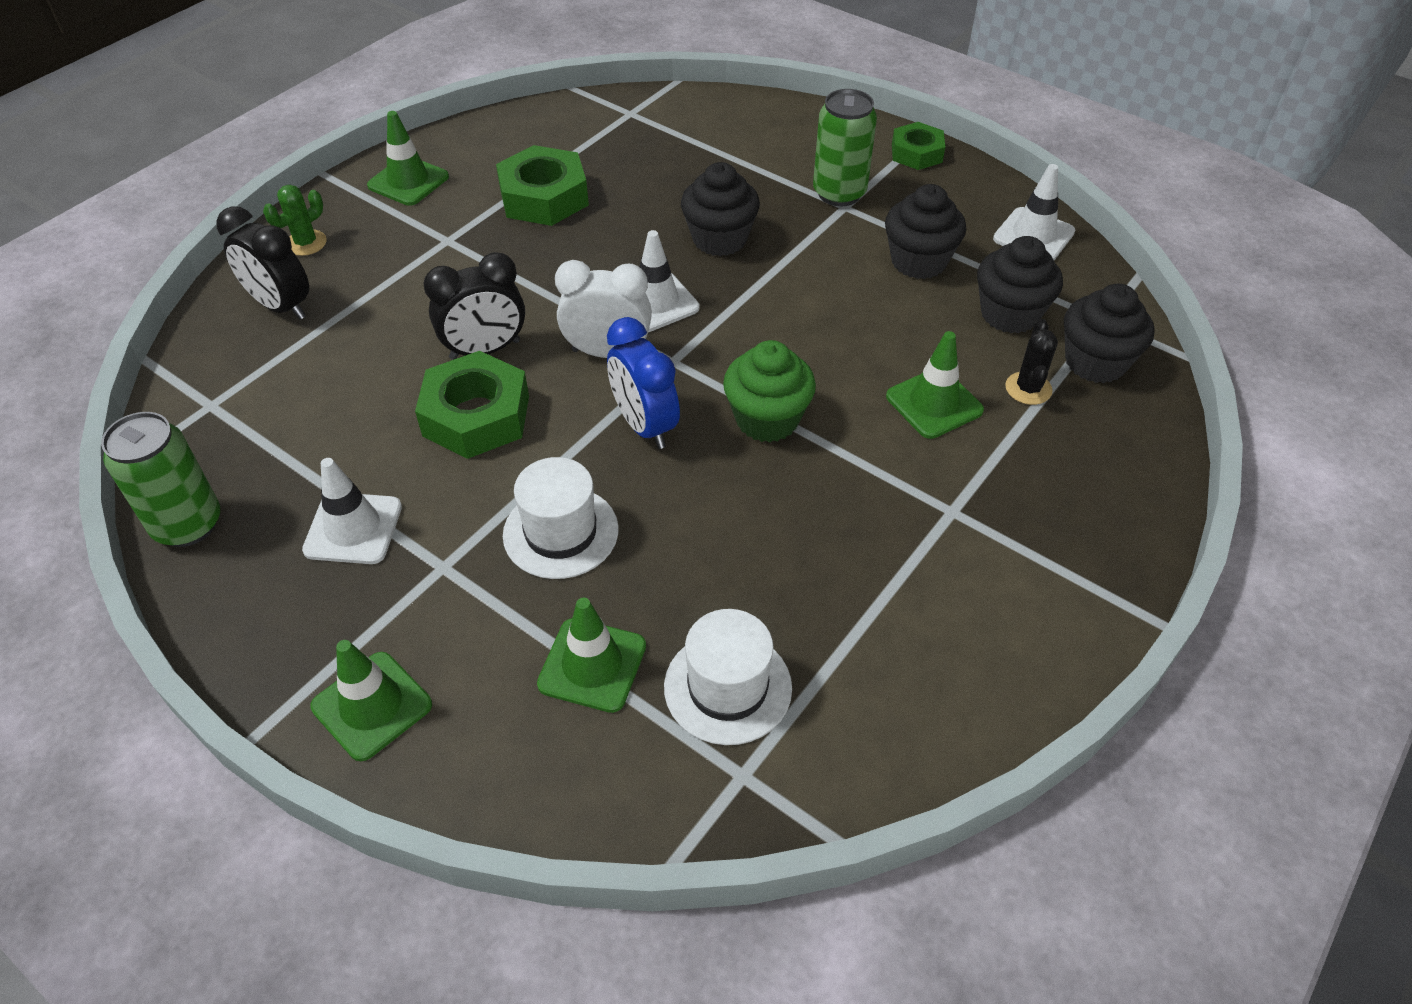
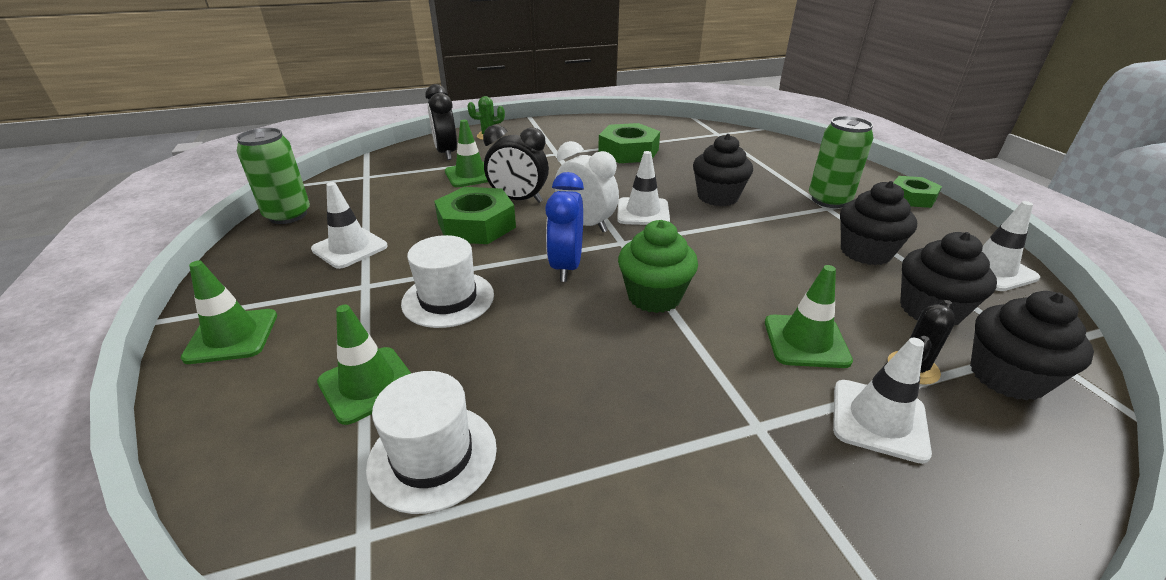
camera: 35 degrees right, 15 degrees down
green traffic cone [367,111,449,206] -> green traffic cone moved to [445,120,488,187]
none -> white traffic cone [833,338,932,464]

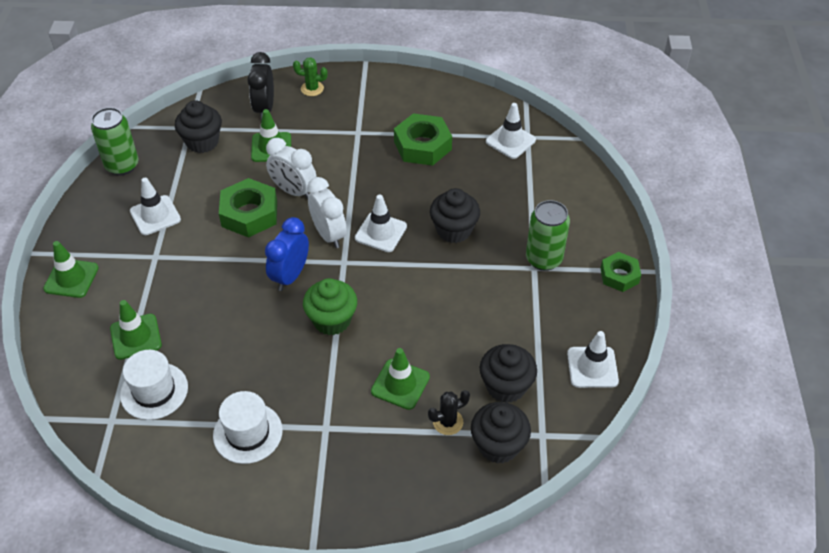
camera: 20 degrees right, 15 degrees up
white hat [401,235,494,328] -> white hat moved to [213,391,283,464]
black clock [483,125,549,203] -> white clock [266,138,316,199]
white traffic cone [833,338,932,464] -> white traffic cone moved to [486,103,536,159]
black cupcake [840,181,917,265] -> black cupcake moved to [175,100,222,153]

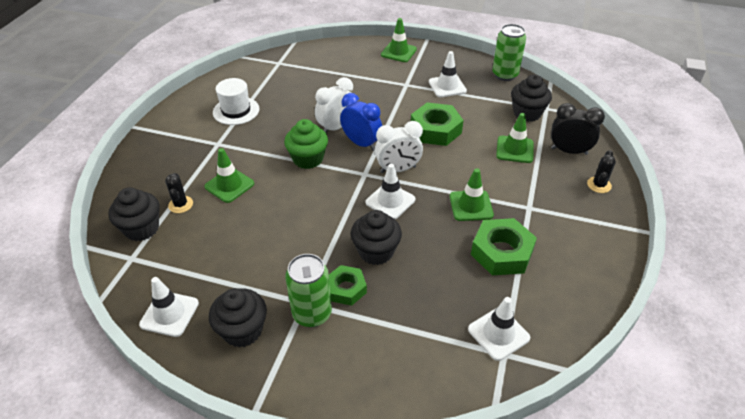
camera: 105 degrees right, 5 degrees down
green traffic cone [110,300,162,360] -> green traffic cone moved to [450,168,494,221]
white hat [120,350,188,420] -> none
white clock [266,138,316,199] -> white clock moved to [315,77,353,133]
green cactus [293,57,328,96] -> black cactus [587,150,616,193]
black cupcake [480,344,537,403] -> black cupcake moved to [209,288,267,348]
green nut [600,252,641,292] -> green nut moved to [329,265,367,306]

